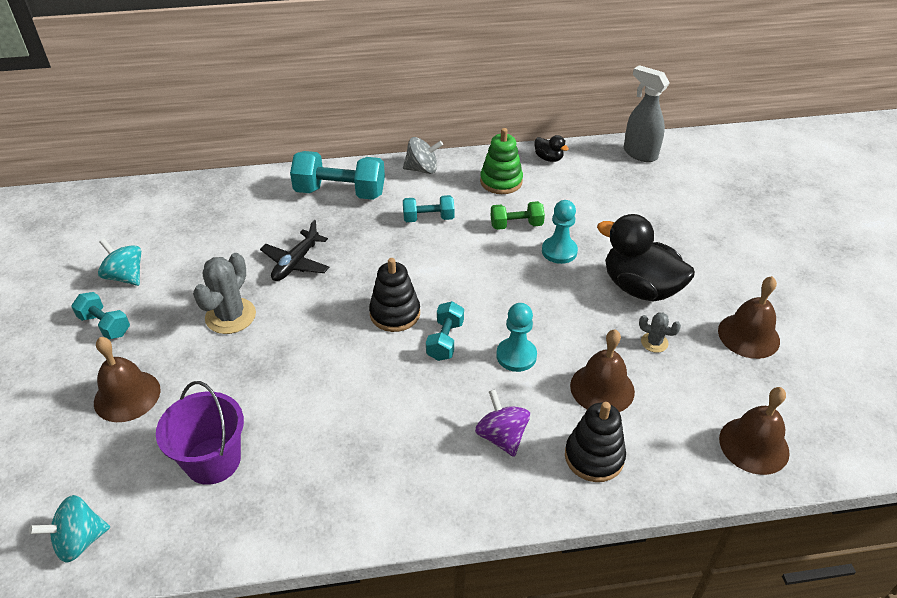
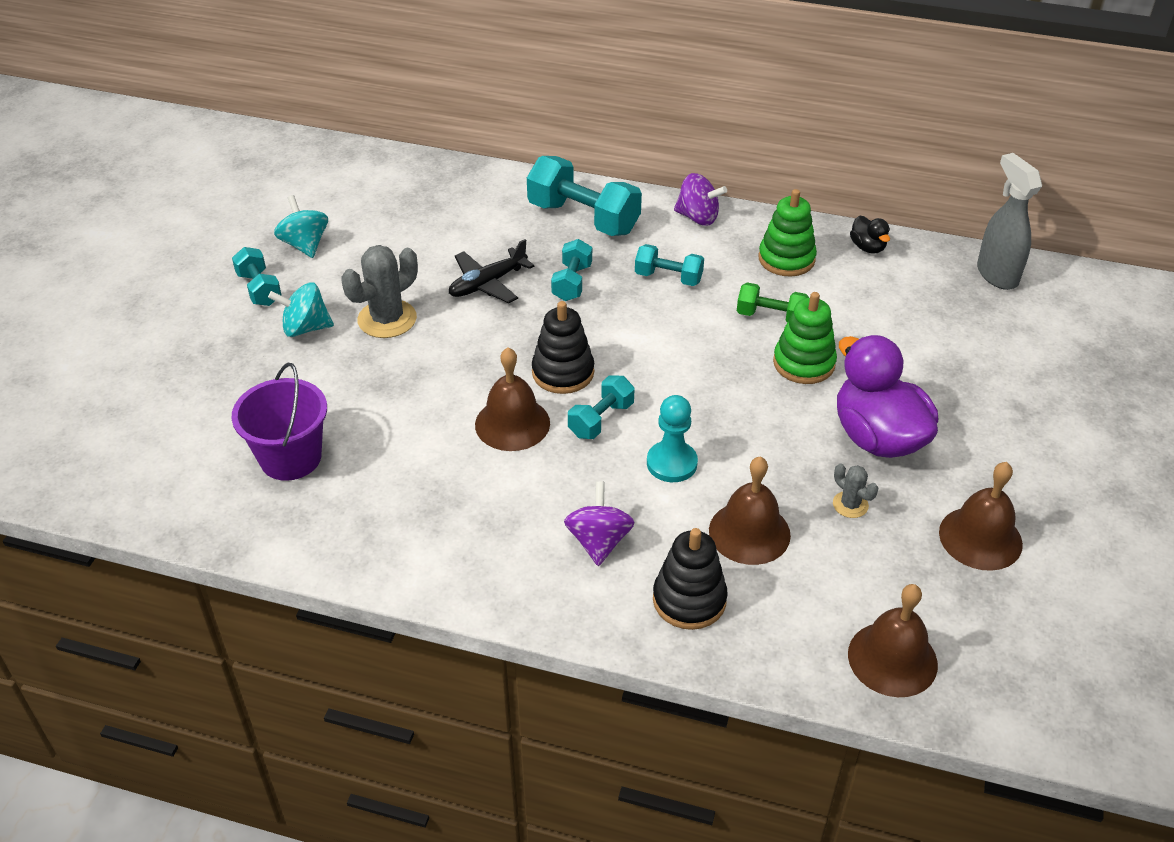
camera: 25 degrees right, 0 degrees up
turquoise spinning top [29,495,110,563] -> turquoise spinning top moved to [268,283,334,337]
brown bell [94,337,161,422] -> brown bell moved to [475,347,550,451]
grey spinning top [403,137,443,174] -> purple spinning top [674,173,727,226]
turquoise pawn [542,200,578,264] -> green stacking toy [773,292,837,384]
black duck [597,214,695,301] -> purple duck [837,335,939,458]
none -> turquoise dumbbell [551,239,592,301]

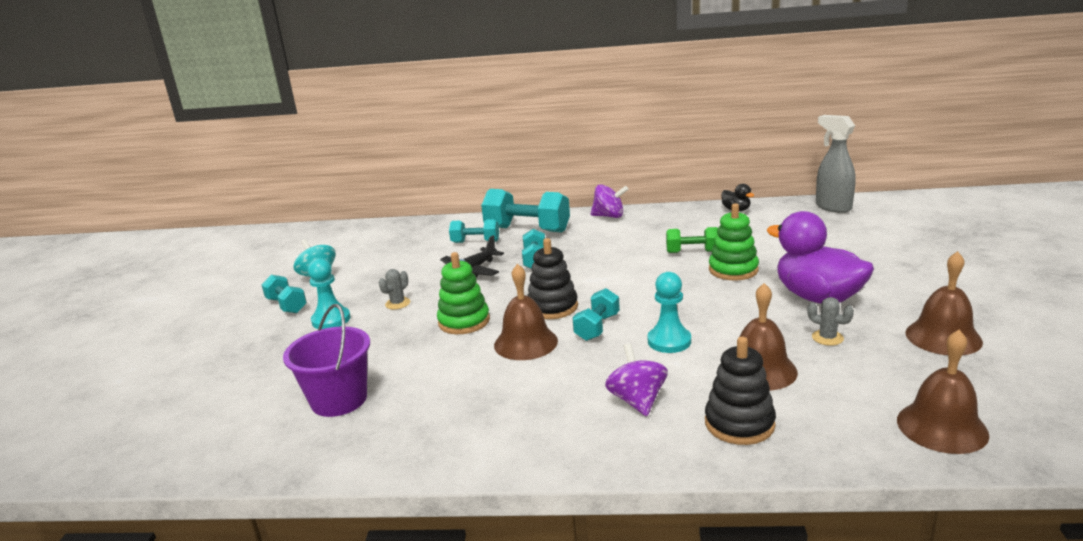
camera: 10 degrees left, 20 degrees down
turquoise spinning top [268,283,334,337] -> turquoise pawn [308,258,351,329]
grey cactus [341,245,418,338] -> grey cactus [379,269,410,309], size x0.52
turquoise dumbbell [635,244,704,286] -> turquoise dumbbell moved to [449,219,499,243]
green stacking toy [759,189,817,277] -> green stacking toy moved to [437,252,490,334]

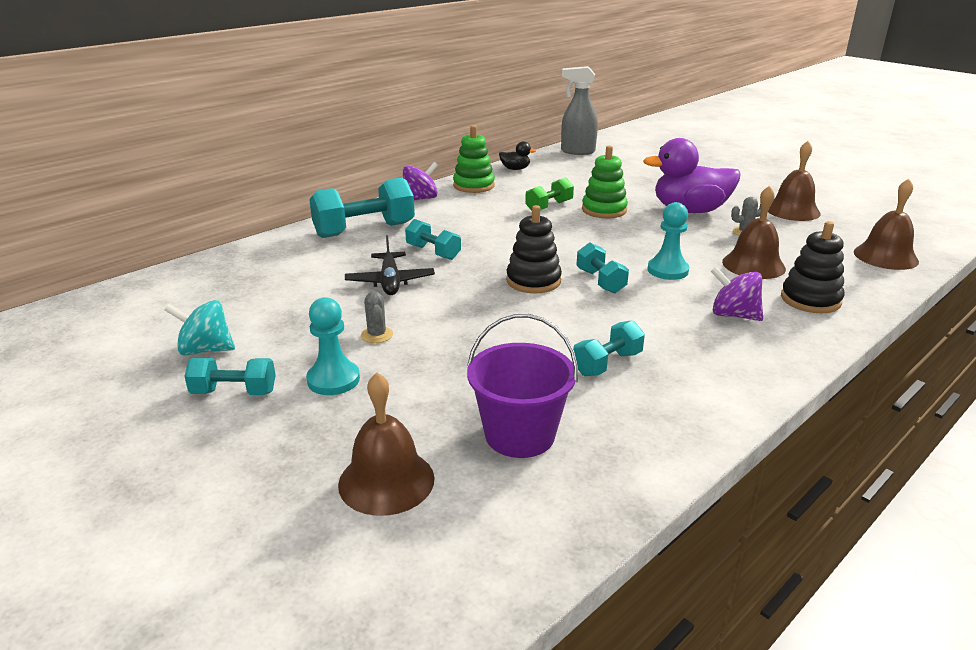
camera: 50 degrees left, 5 degrees up
green stacking toy [437,252,490,334] -> green stacking toy moved to [453,125,495,193]
turquoise dumbbell [449,219,499,243] -> turquoise dumbbell moved to [573,320,645,376]
brown bell [494,264,558,360] -> brown bell moved to [338,373,435,516]

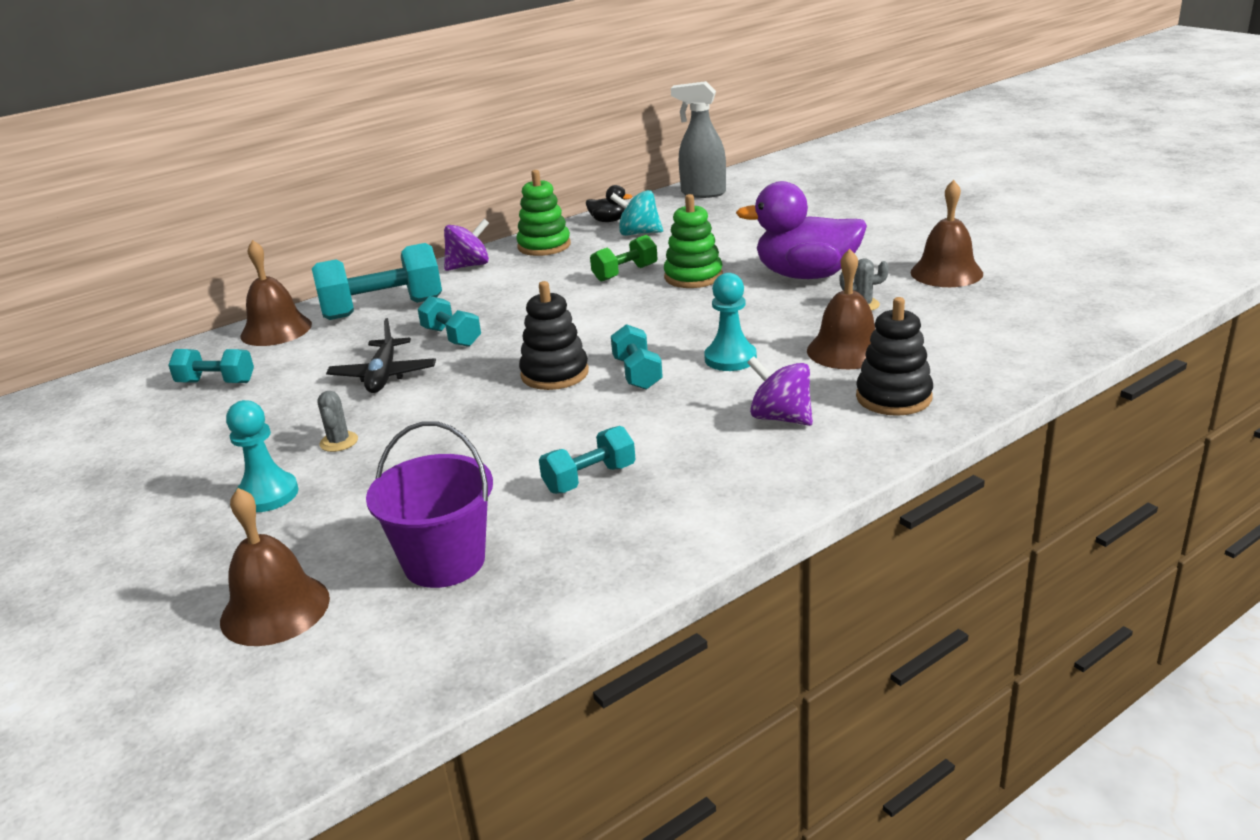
camera: 10 degrees right, 0 degrees up
turquoise spinning top [165,300,235,355] -> turquoise spinning top moved to [610,190,663,236]
turquoise dumbbell [184,357,276,395] -> turquoise dumbbell moved to [168,349,254,383]
brown bell [854,179,919,270] -> brown bell moved to [240,240,312,346]

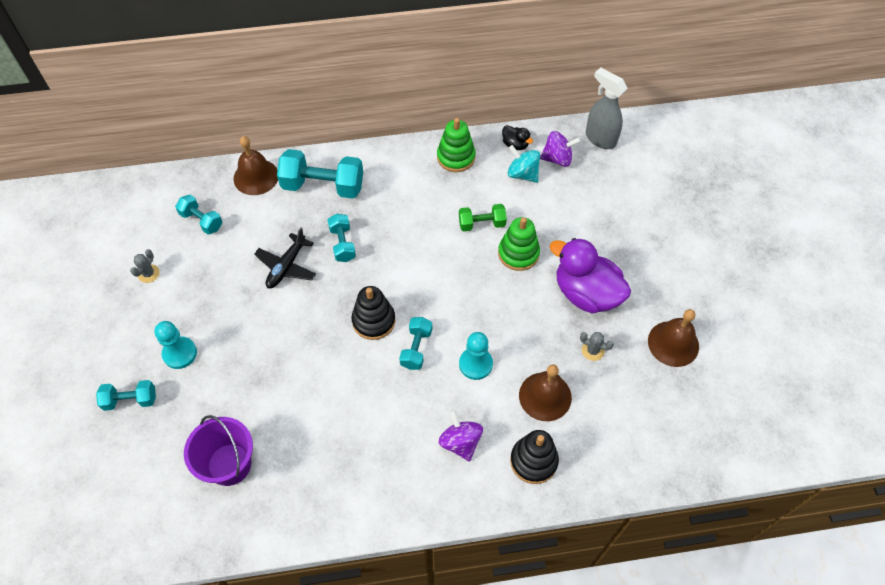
camera: 25 degrees right, 30 degrees up
brown bell [220,488,330,646] -> none
grey cactus [317,391,358,452] -> grey cactus moved to [130,249,160,283]
purple spinning top [444,219,489,271] -> purple spinning top moved to [540,131,581,167]
turquoise dumbbell [539,426,635,494] -> turquoise dumbbell moved to [96,380,156,411]

